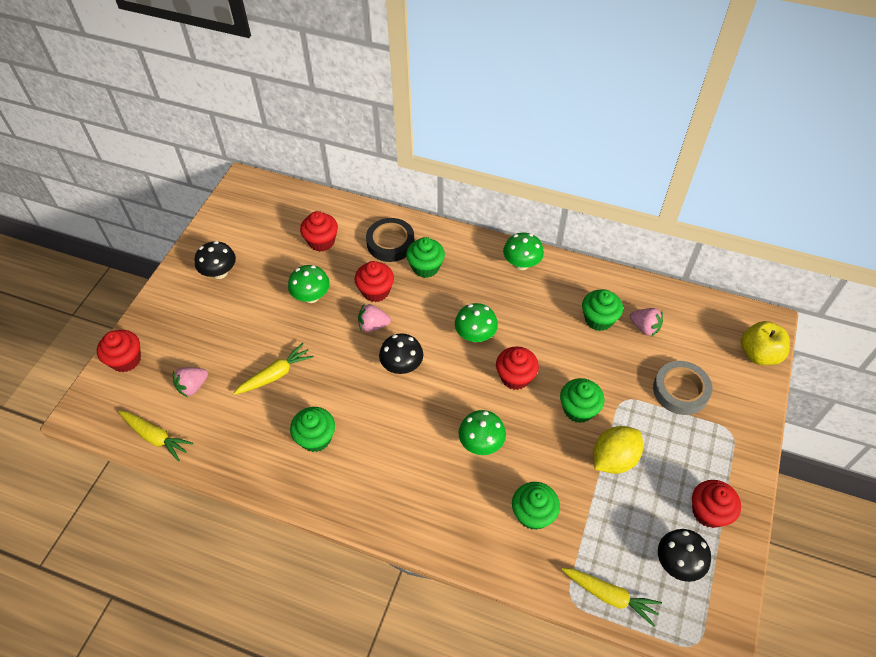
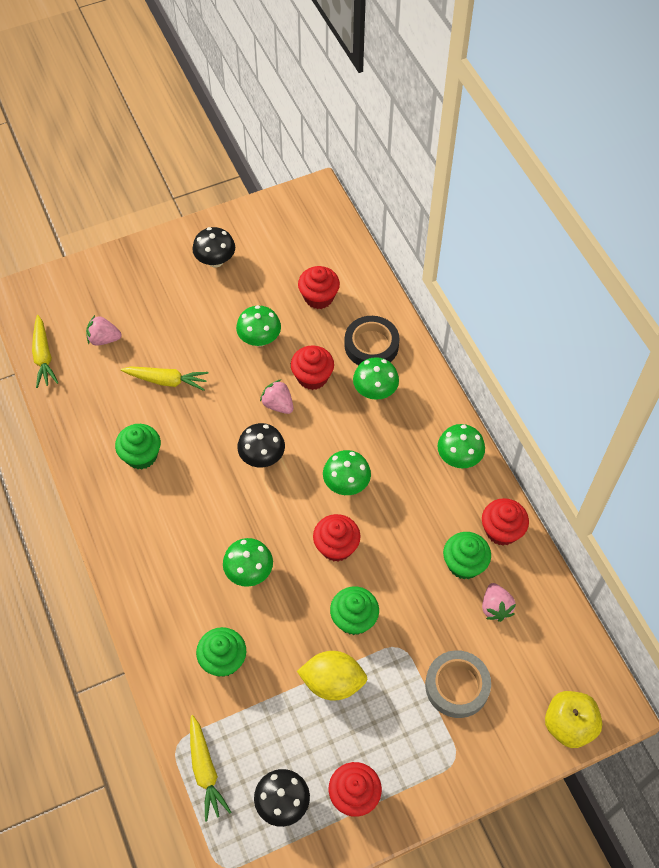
camera: 45 degrees right, 5 degrees up
red cupcake [97,330,141,372] -> red cupcake moved to [482,498,529,546]
green cupcake [406,237,445,278] -> green mushroom [353,357,399,400]

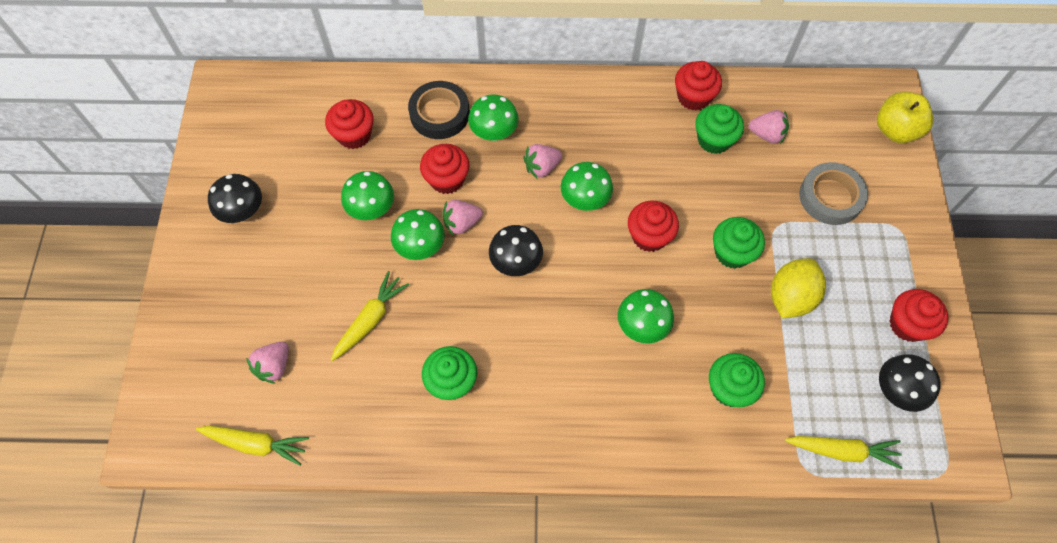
camera: 65 degrees left, 5 degrees up
green mushroom [438,424,485,468] -> green mushroom moved to [391,209,445,260]
none -> pink strawberry [523,144,562,178]

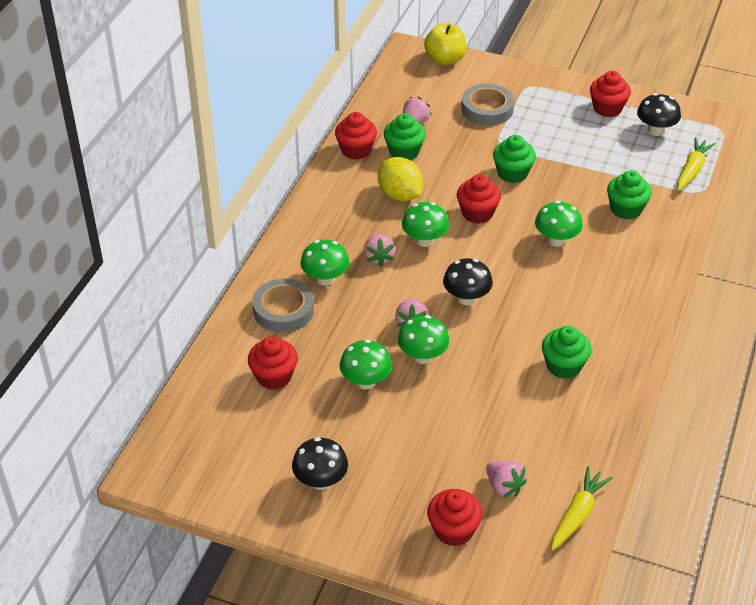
camera: 70 degrees left, 20 degrees down
yellow carrot [331,271,409,361] -> none
black tape [408,81,470,139] -> grey tape [253,279,314,333]
red cupcake [420,144,470,194] -> red cupcake moved to [427,489,483,546]
yellow lemon [771,258,826,318] -> yellow lemon moved to [378,157,423,201]

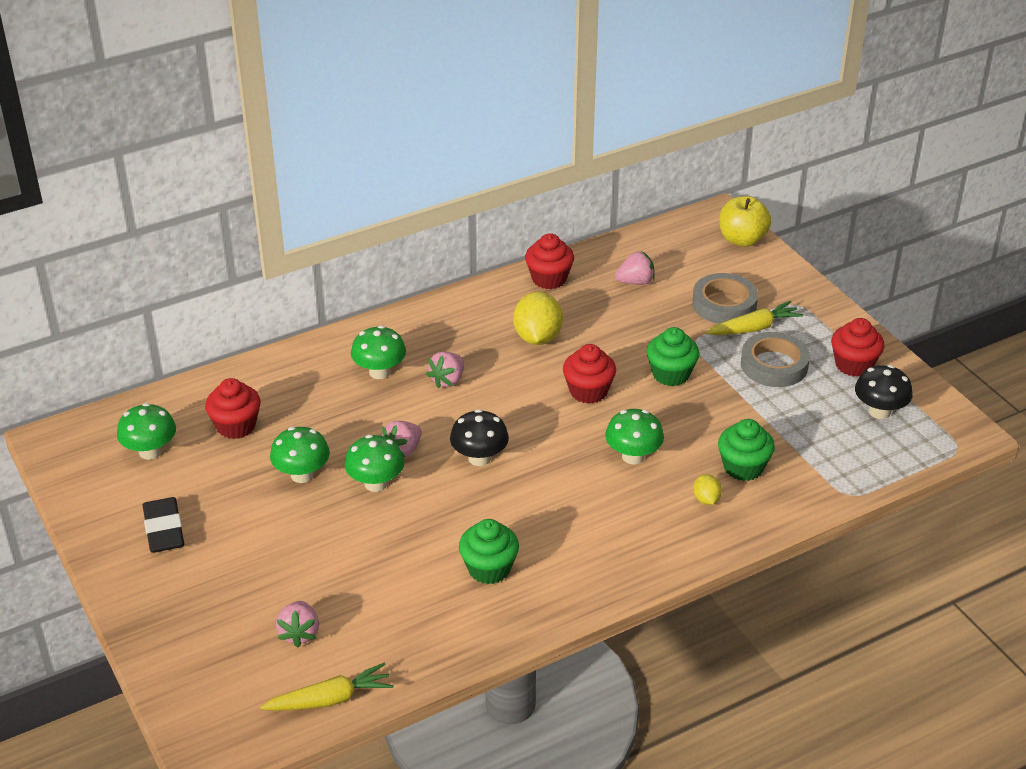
camera: 40 degrees right, 5 degrees down
grey tape [253,279,314,333] -> grey tape moved to [741,332,810,387]
black mushroom [292,437,348,490] -> black eraser [142,497,184,553]
green cupcake [384,113,426,160] -> none
green mushroom [402,202,449,247] -> green mushroom moved to [117,403,176,460]
red cupcake [427,489,483,546] -> none
yellow carrot [677,137,716,191] -> yellow carrot moved to [706,301,803,335]
none -> yellow lemon [693,474,722,505]

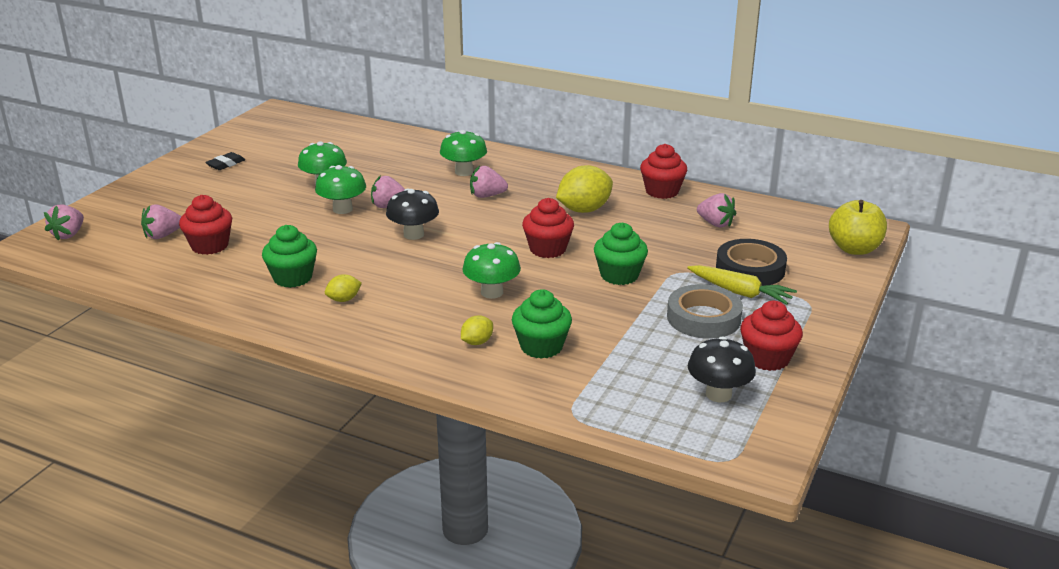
camera: 55 degrees right, 10 degrees down
green mushroom [117,403,176,460] -> none
black eraser [142,497,184,553] -> black eraser [205,152,245,170], size x0.62
red cupcake [205,378,261,439] -> red cupcake moved to [179,195,232,255]
yellow carrot [260,662,393,711] -> none
grey tape [692,273,758,324] -> black tape [716,239,787,286]
none -> pink strawberry [44,205,84,241]
none -> yellow lemon [325,274,362,302]

